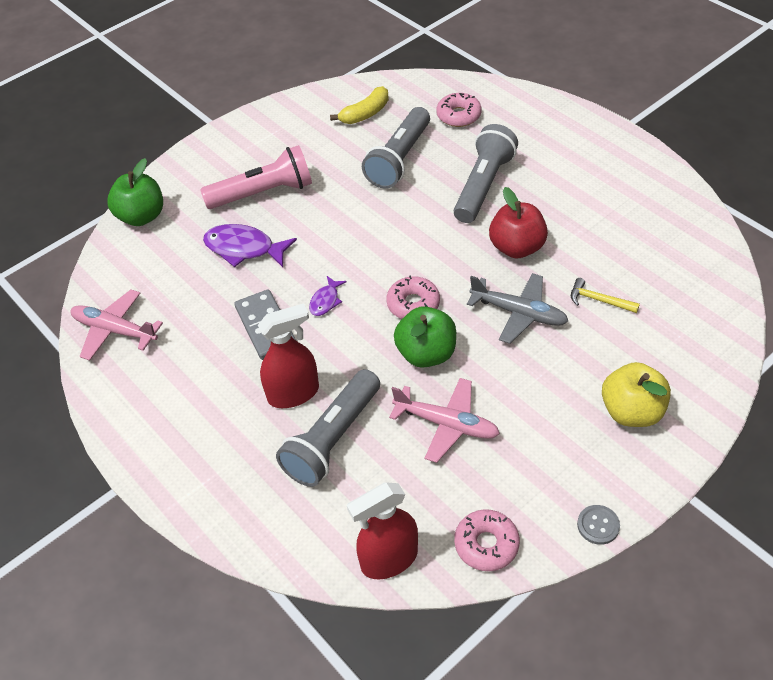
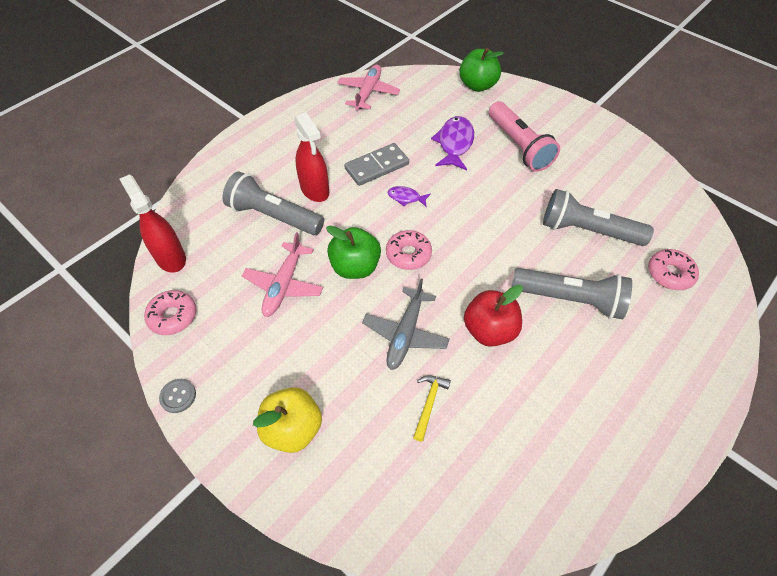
camera: 80 degrees right, 5 degrees up
yellow banana [330,86,389,124] -> none

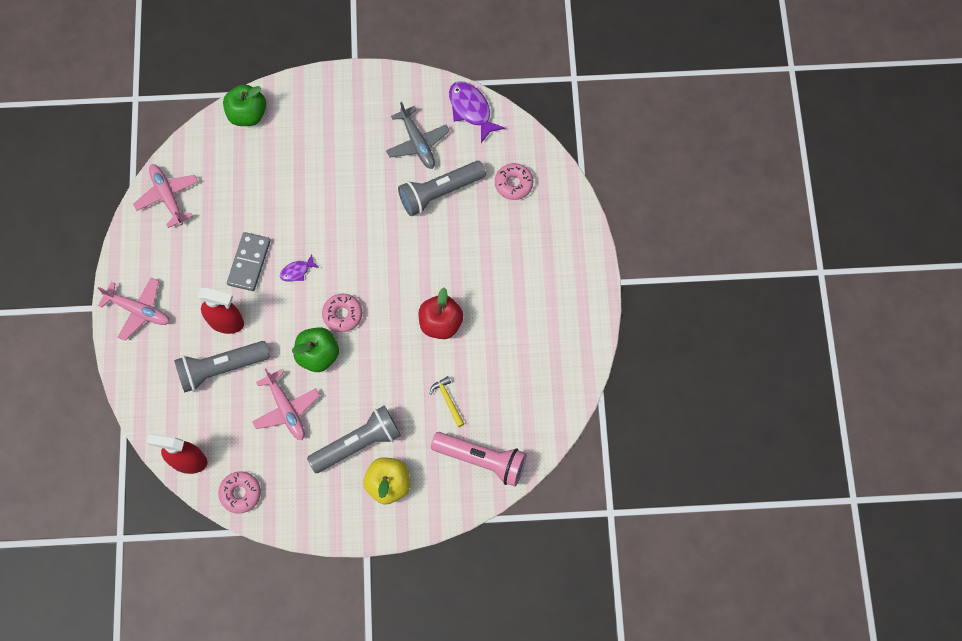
camera: 45 degrees left, 15 degrees up
grey button [159,379,196,413] -> none
grey plane [362,278,450,370] -> grey plane moved to [386,102,450,169]
purple fish [431,116,474,170] -> purple fish moved to [449,81,506,143]
pink flashlight [489,101,560,172] -> pink flashlight moved to [431,432,527,486]
grey flashlight [512,268,632,319] -> grey flashlight moved to [307,406,401,473]
none -> pink plane [98,278,170,341]

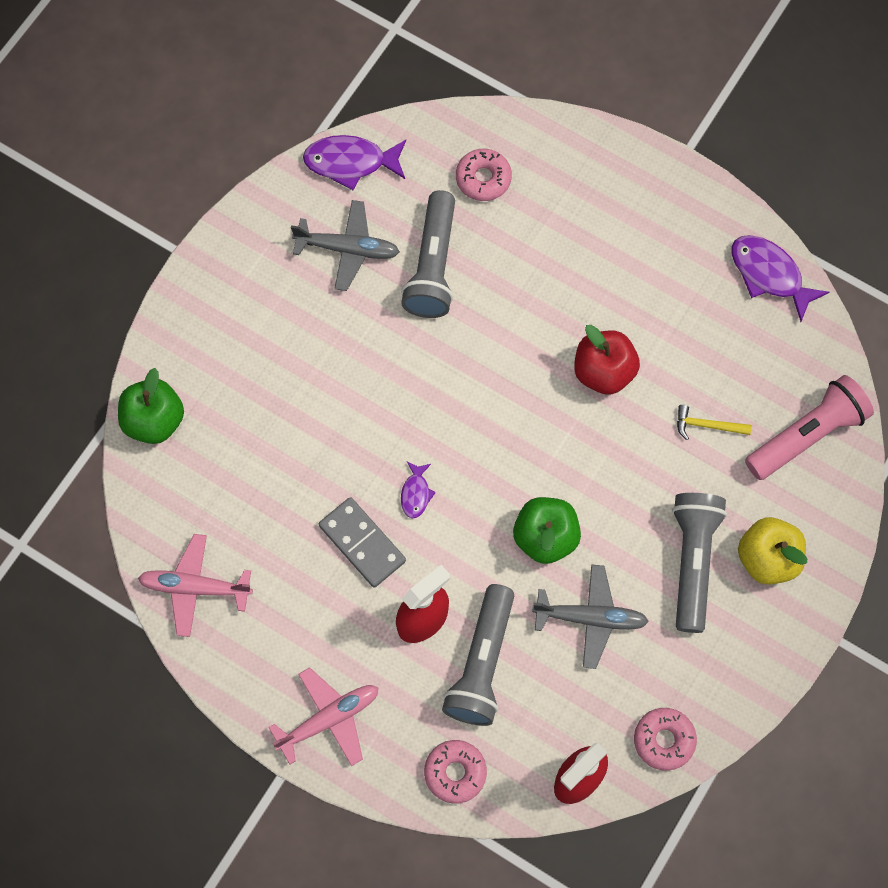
camera: 55 degrees left, 0 degrees up
pink plane [252,369,320,440] -> grey plane [532,564,649,669]
pink donut [322,294,362,332] -> pink donut moved to [424,740,487,803]
none -> purple fish [732,235,829,322]

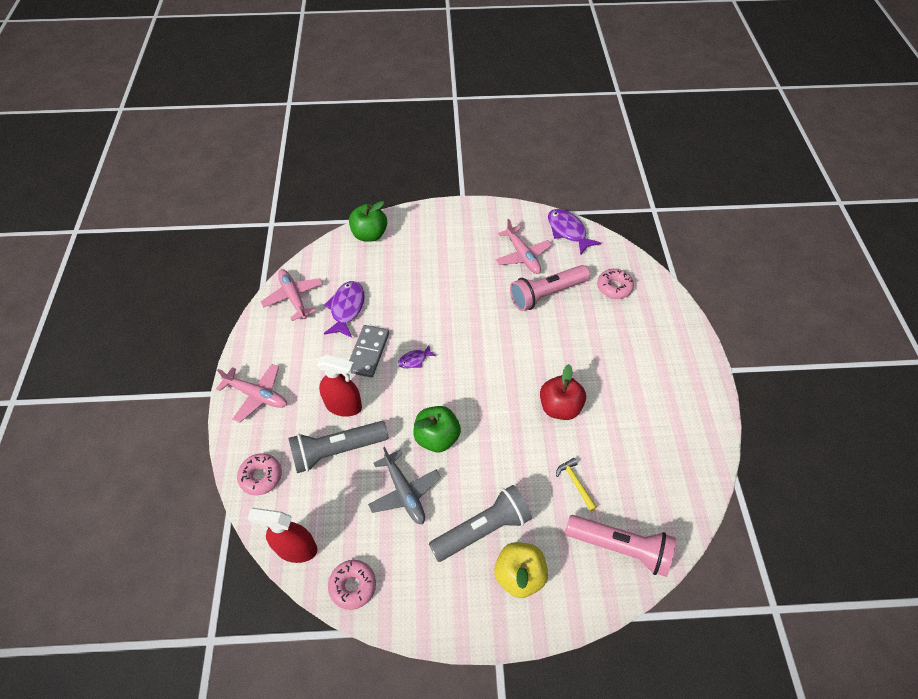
camera: 55 degrees right, 15 degrees down
grey plane [291,200,400,291] -> pink plane [495,219,552,274]
grey flashlight [401,190,455,318] -> pink flashlight [510,265,590,311]
purple fish [732,235,829,322] -> purple fish moved to [324,281,365,338]

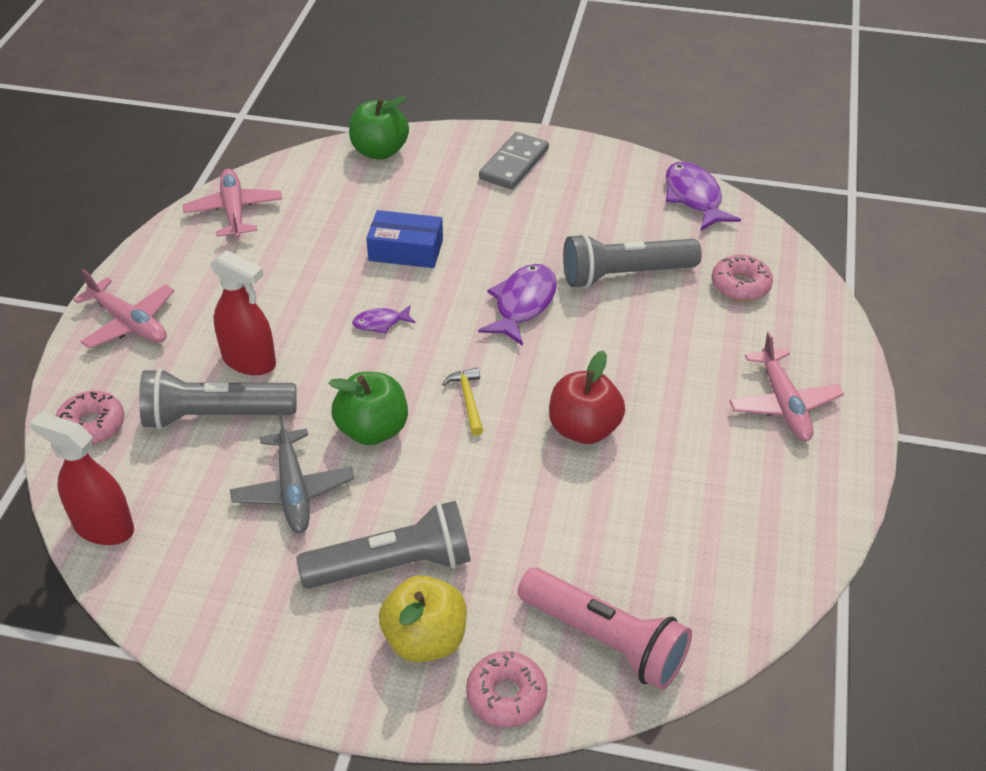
camera: 15 degrees right, 10 degrees down
purple fish [324,281,365,338] -> purple fish moved to [478,264,557,346]
pink donut [328,560,376,610] -> pink donut moved to [466,651,547,728]
grey domino [349,325,389,378] -> grey domino moved to [479,132,549,190]
pink plane [495,219,552,274] -> pink plane moved to [729,332,844,441]
pink flashlight [510,265,590,311] -> grey flashlight [563,233,702,288]
yellow hammer [556,458,597,511] -> yellow hammer moved to [442,368,483,436]
none -> blue box [366,210,443,268]

